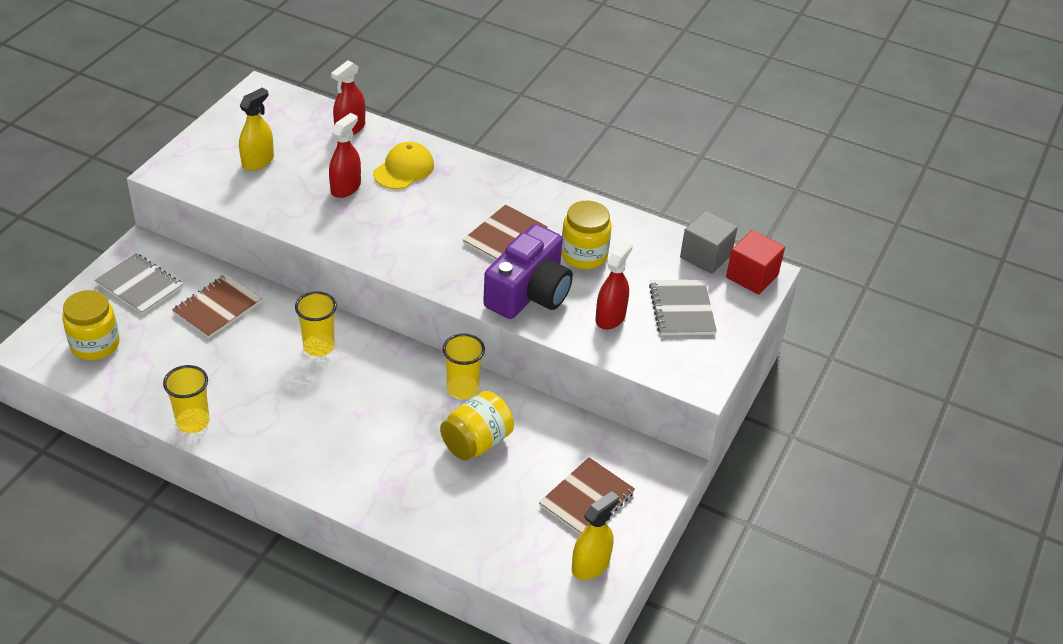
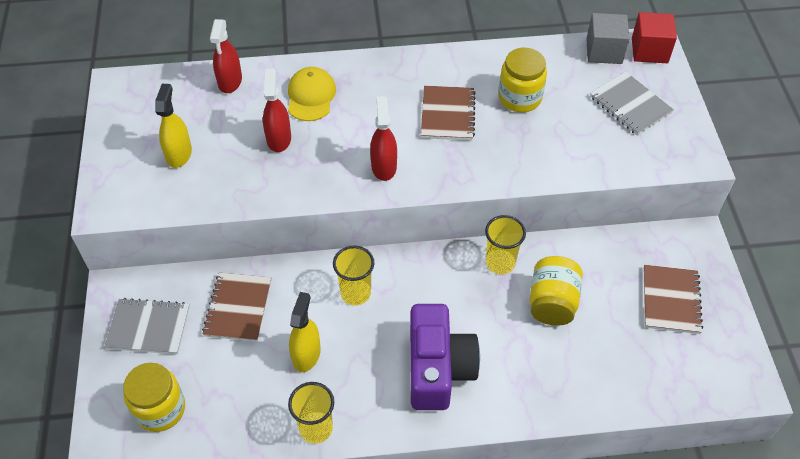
camera: 30 degrees left, 10 degrees up
purple camera [483,224,573,319] -> purple camera moved to [410,304,480,410]
yellow spray bottle [572,491,619,580] -> yellow spray bottle moved to [289,292,321,372]
red spray bottle [595,240,633,330] -> red spray bottle moved to [370,96,397,181]

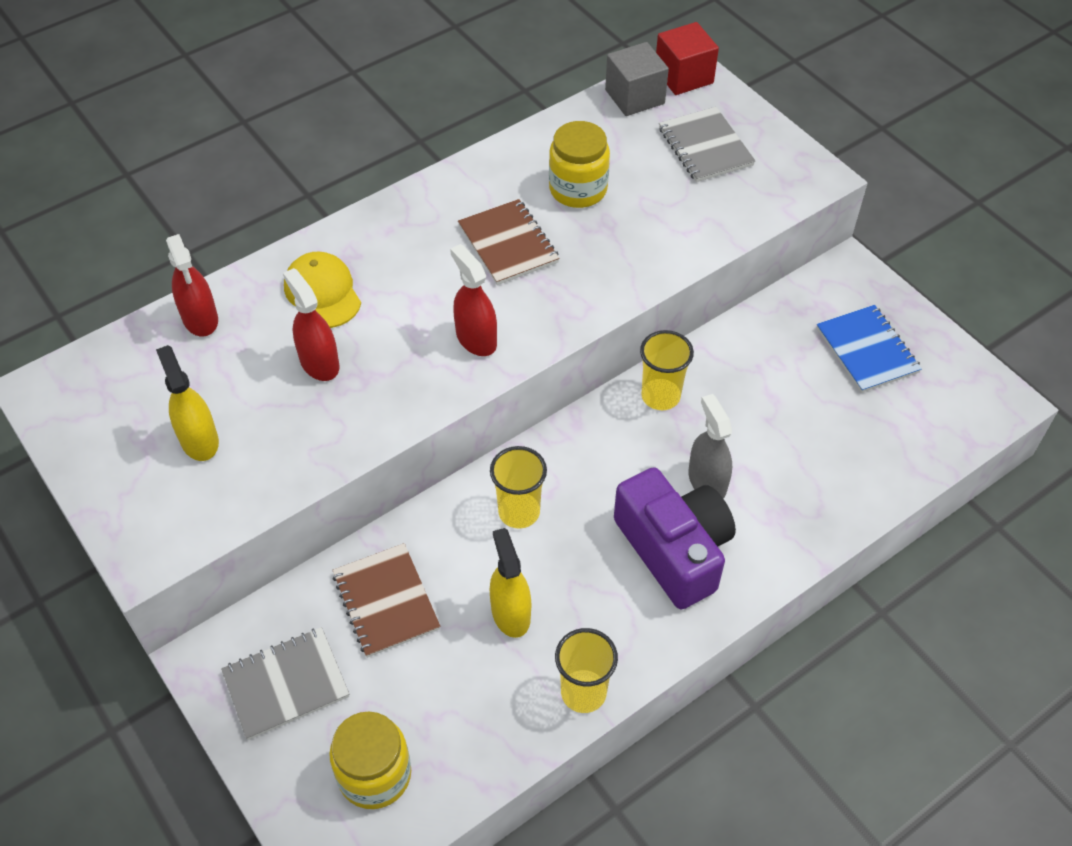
camera: 30 degrees left, 0 degrees up
yellow jar [530,256,583,326] -> none
grey notebook [590,72,674,135] -> grey notebook turned 45 degrees clockwise [659,107,755,182]
brown notebook [644,265,703,334] -> blue notebook [817,305,922,393]
none -> grey spray bottle [688,394,732,498]

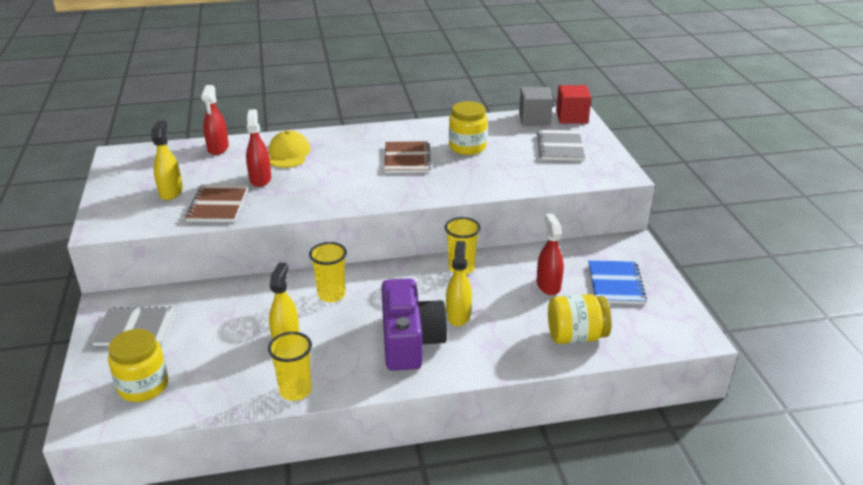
camera: 25 degrees right, 20 degrees down
brown notebook [332,543,441,658] -> brown notebook moved to [185,184,248,222]
red spray bottle [450,244,497,356] -> red spray bottle moved to [537,214,564,295]
grey spray bottle [688,394,732,498] -> yellow spray bottle [446,241,472,326]
none -> yellow jar [548,294,612,344]

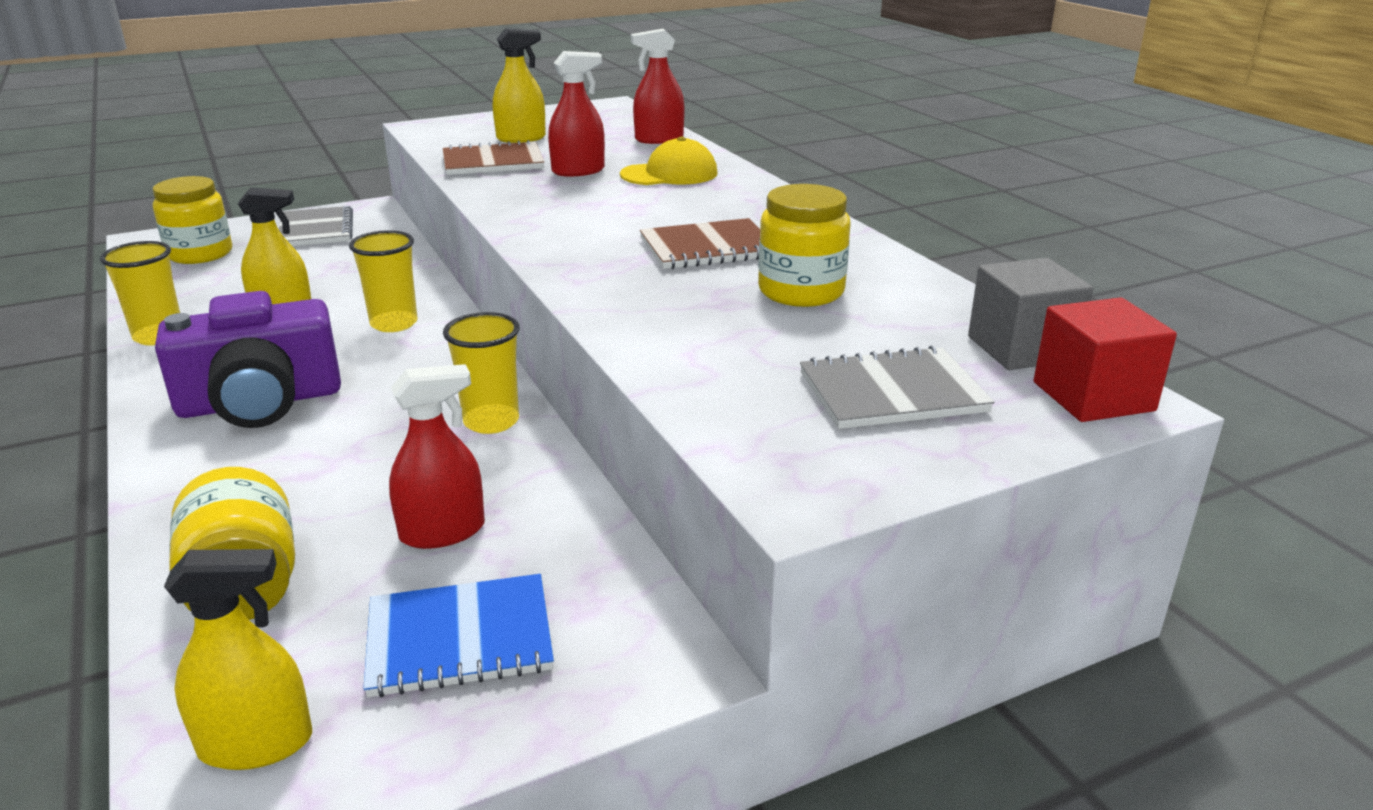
camera: 75 degrees right, 5 degrees down
yellow spray bottle [446,241,472,326] -> yellow spray bottle moved to [164,549,312,770]

